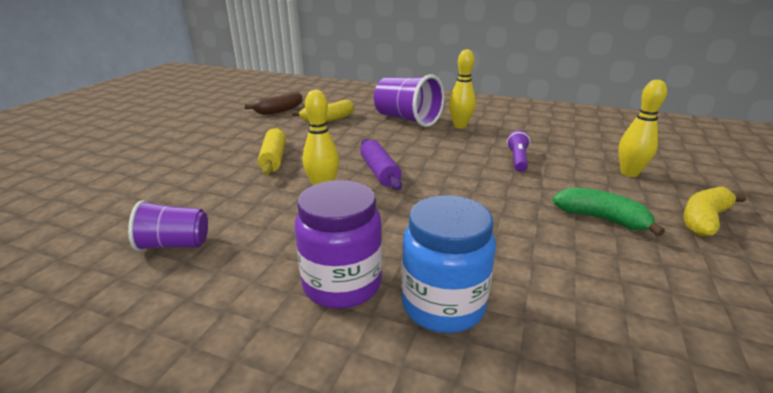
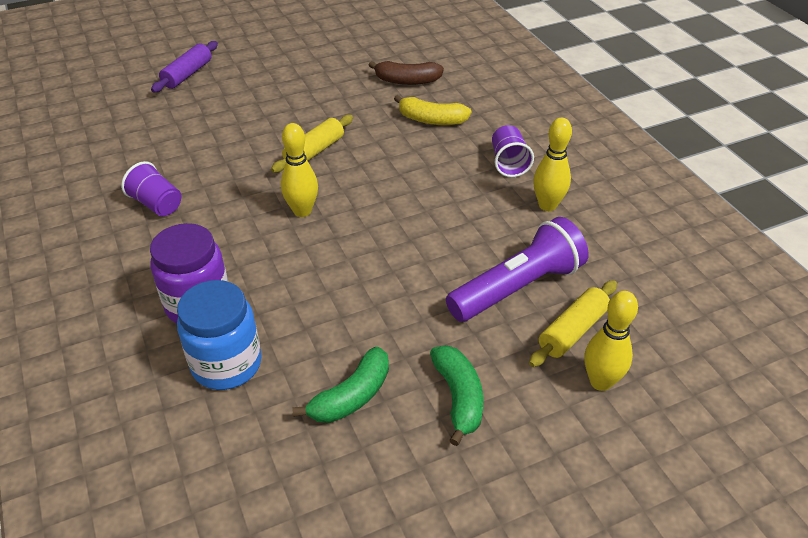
camera: 45 degrees right, 15 degrees up
purple rolling pin [360,139,402,190] -> purple rolling pin moved to [151,41,218,92]
purple cup [374,74,444,127] -> purple cup [492,125,534,177], size x0.59
purple flashlight [507,130,530,172] -> purple flashlight [446,217,589,322], size x1.98
yellow banana [683,186,746,237] -> none
none -> green banana [292,347,389,423]
none -> yellow rolling pin [529,280,617,367]

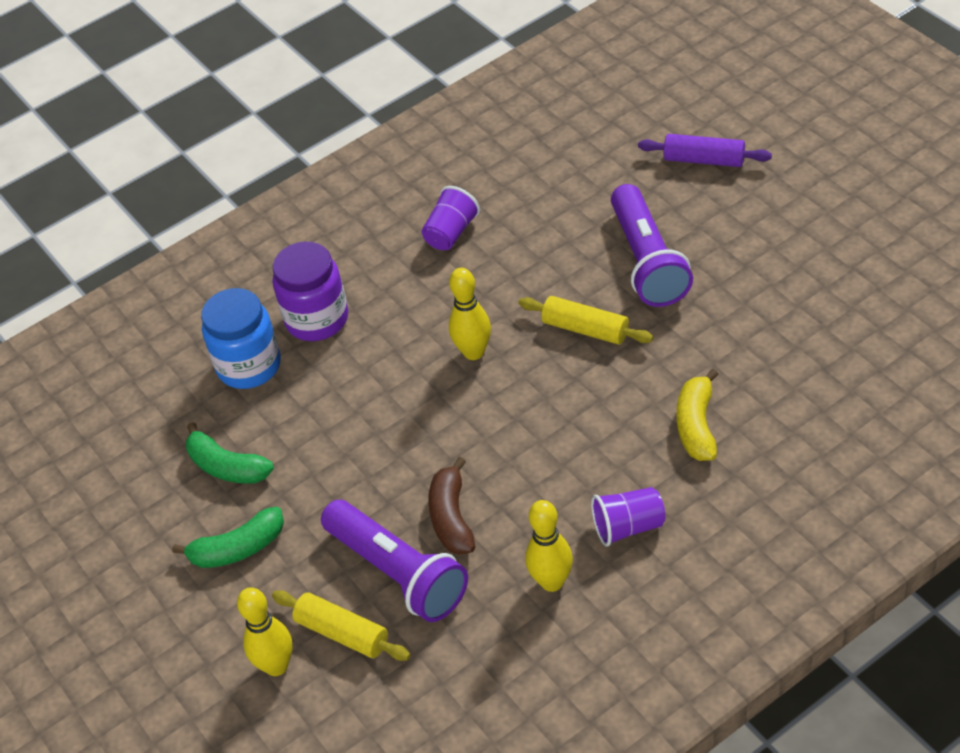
camera: 85 degrees right, 5 degrees up
brown banana [369,61,444,85] -> brown banana moved to [428,457,475,555]
none -> purple flashlight [611,184,693,307]

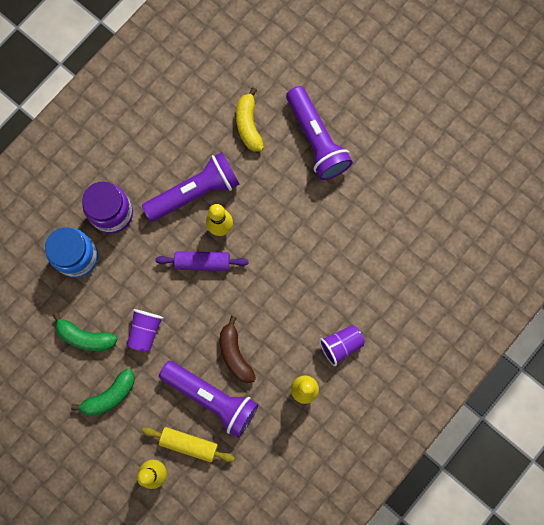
camera: 20 degrees left, 30 degrees up
purple cup [422,186,480,250] -> purple cup moved to [127,309,163,352]
yellow rolling pin [519,296,653,345] -> none
purple rolling pin [638,134,772,167] -> purple rolling pin moved to [155,251,249,271]
yellow banana [677,369,719,461] -> yellow banana moved to [236,88,264,152]
none -> purple flashlight [142,152,239,222]

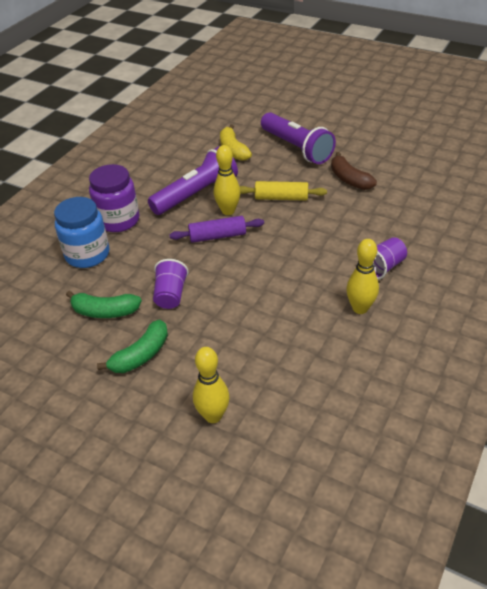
camera: 10 degrees left, 35 degrees down
yellow rolling pin [142,427,235,462] -> yellow rolling pin moved to [240,181,327,201]
purple flashlight [159,361,258,438] -> none
brown banana [220,316,256,383] -> brown banana moved to [331,152,377,190]

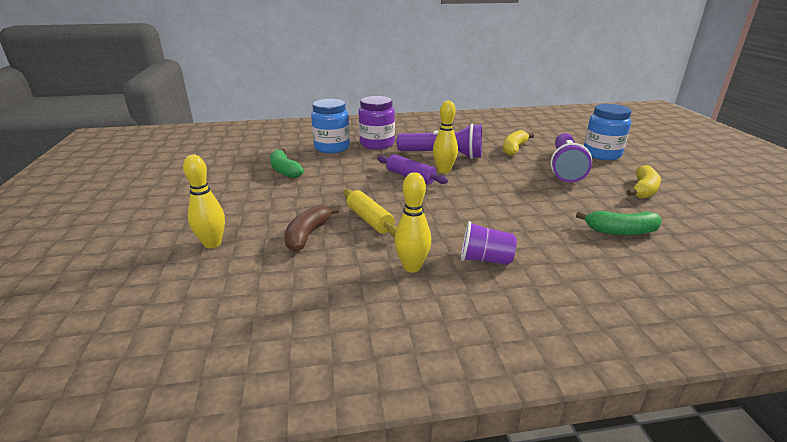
camera: 50 degrees right, 15 degrees down
green banana [97,319,168,373] -> green banana moved to [576,211,662,235]
purple cup [153,259,189,309] -> none
yellow rolling pin [240,181,327,201] -> yellow rolling pin moved to [344,189,397,237]
brown banana [331,152,377,190] -> brown banana moved to [284,205,339,252]
none -> blue jar [584,104,632,160]
none -> yellow banana [627,165,661,199]

